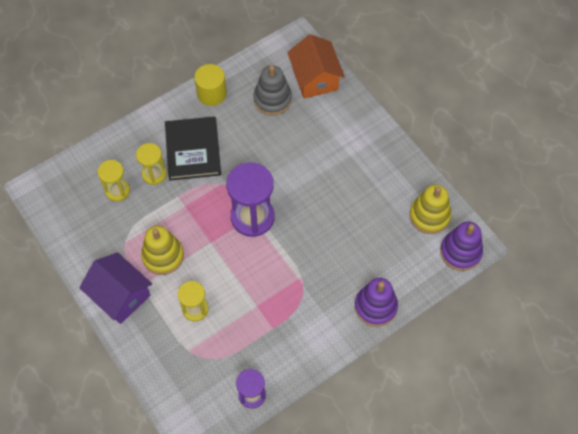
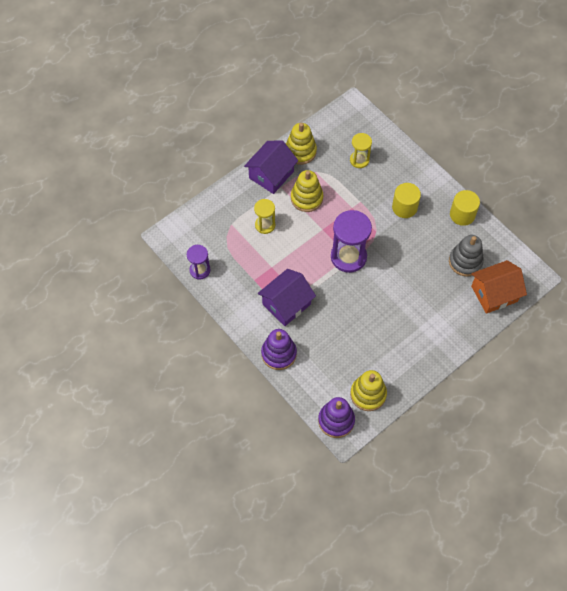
camera: 85 degrees right, 0 degrees up
yellow hourglass [136,143,167,185] -> none
black book [165,117,221,181] -> yellow cylinder [392,183,421,218]
none -> purple house [258,269,316,326]
none -> yellow stacking toy [286,123,317,165]

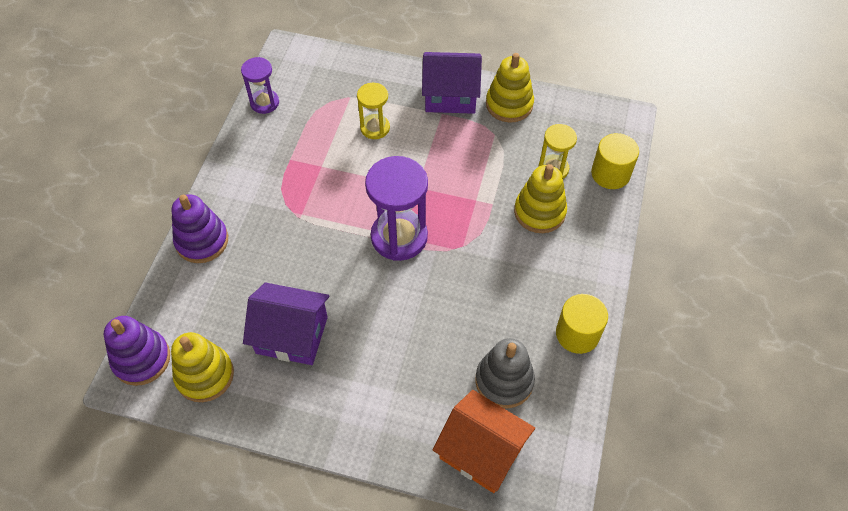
camera: 55 degrees right, 5 degrees down
purple house [258,269,316,326] -> purple house moved to [243,283,329,365]
yellow stacking toy [291,170,323,212] -> yellow stacking toy moved to [514,164,567,233]
yellow cylinder [392,183,421,218] -> yellow cylinder moved to [591,133,639,189]

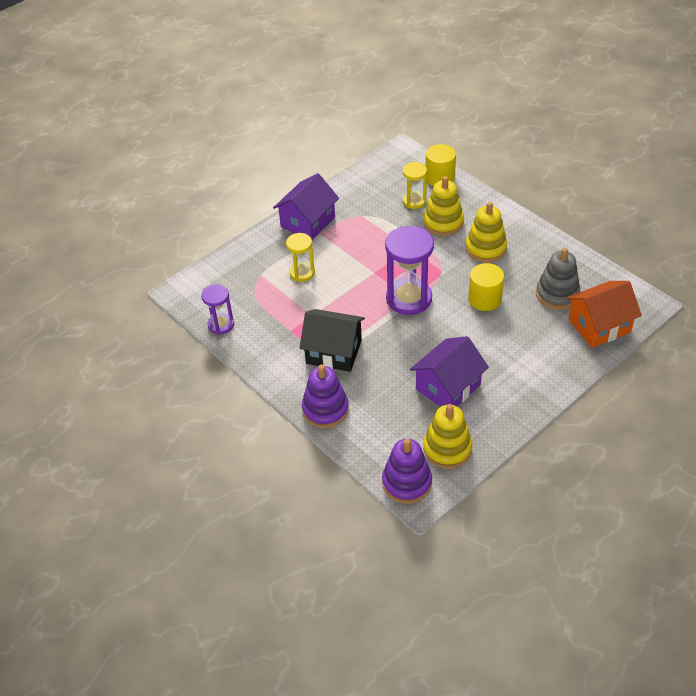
camera: 55 degrees left, 10 degrees down
yellow stacking toy [486,53,534,122] -> yellow stacking toy moved to [466,202,507,262]
yellow cylinder [556,294,608,354] -> yellow cylinder moved to [468,263,504,311]
none -> black house [299,309,365,372]

